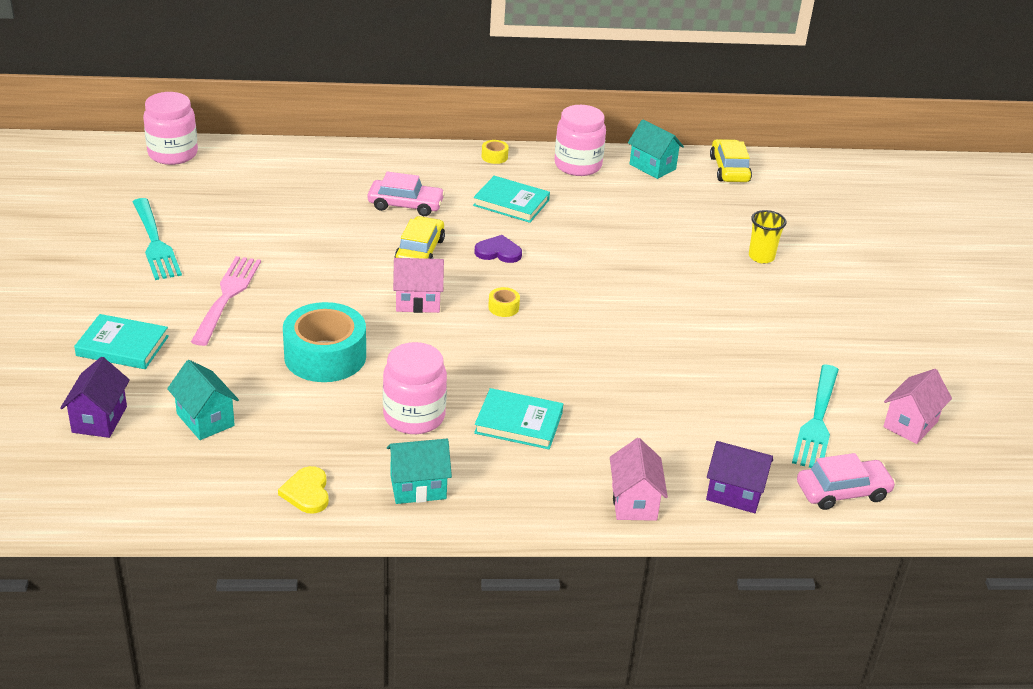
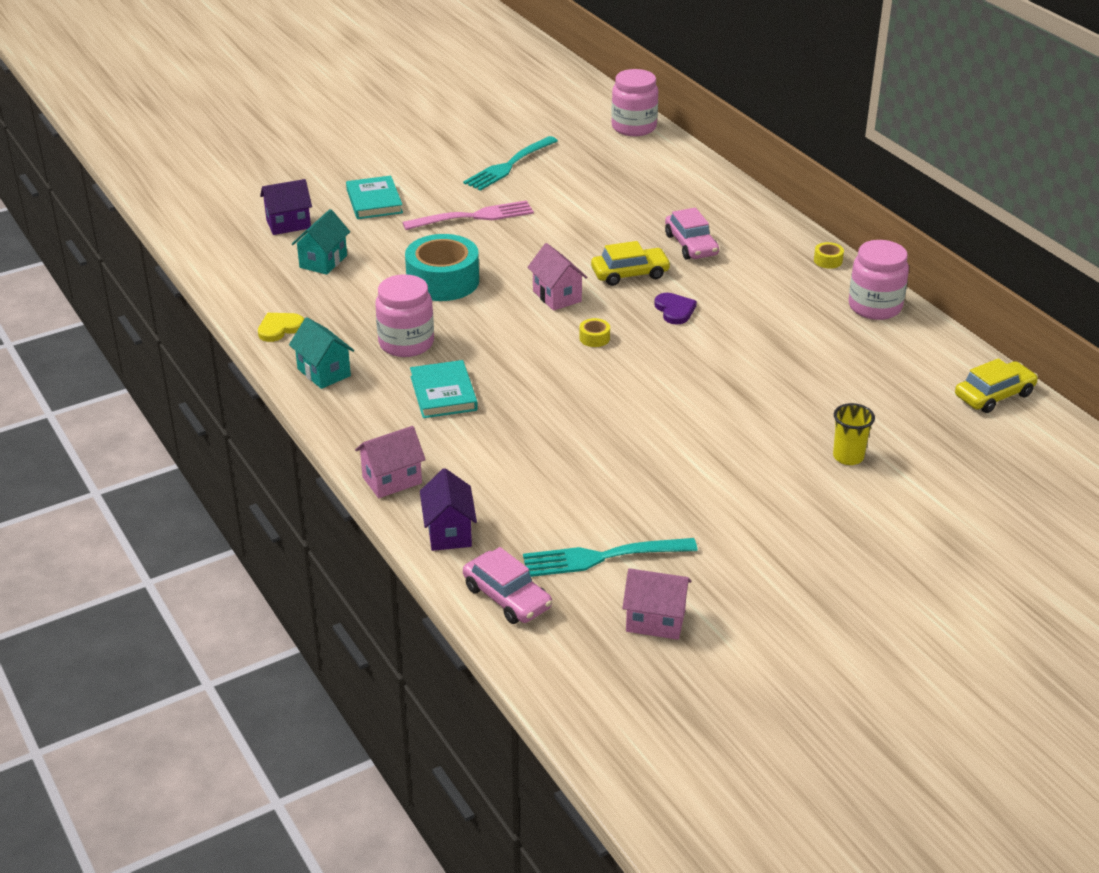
camera: 65 degrees right, 0 degrees up
turquoise book [473,176,550,223] -> none
turquoise house [628,120,684,179] -> none

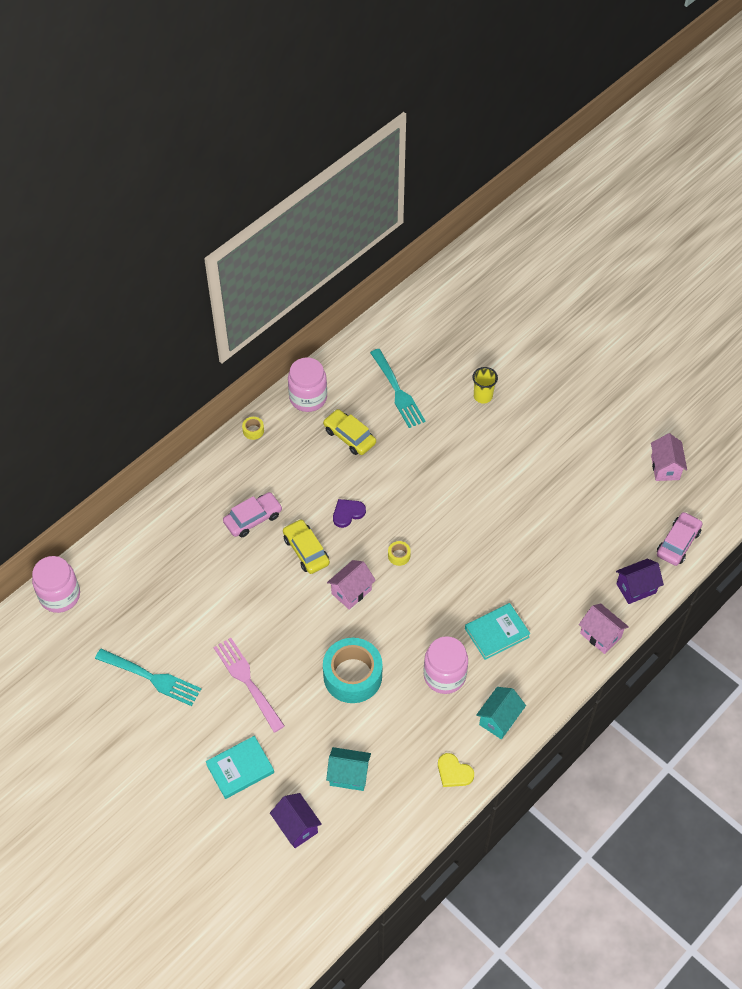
camera: 105 degrees left, 20 degrees up
turquoise fork [523,538,698,577] -> turquoise fork moved to [370,349,426,428]
yellow car [955,358,1038,413] -> yellow car moved to [323,409,376,455]

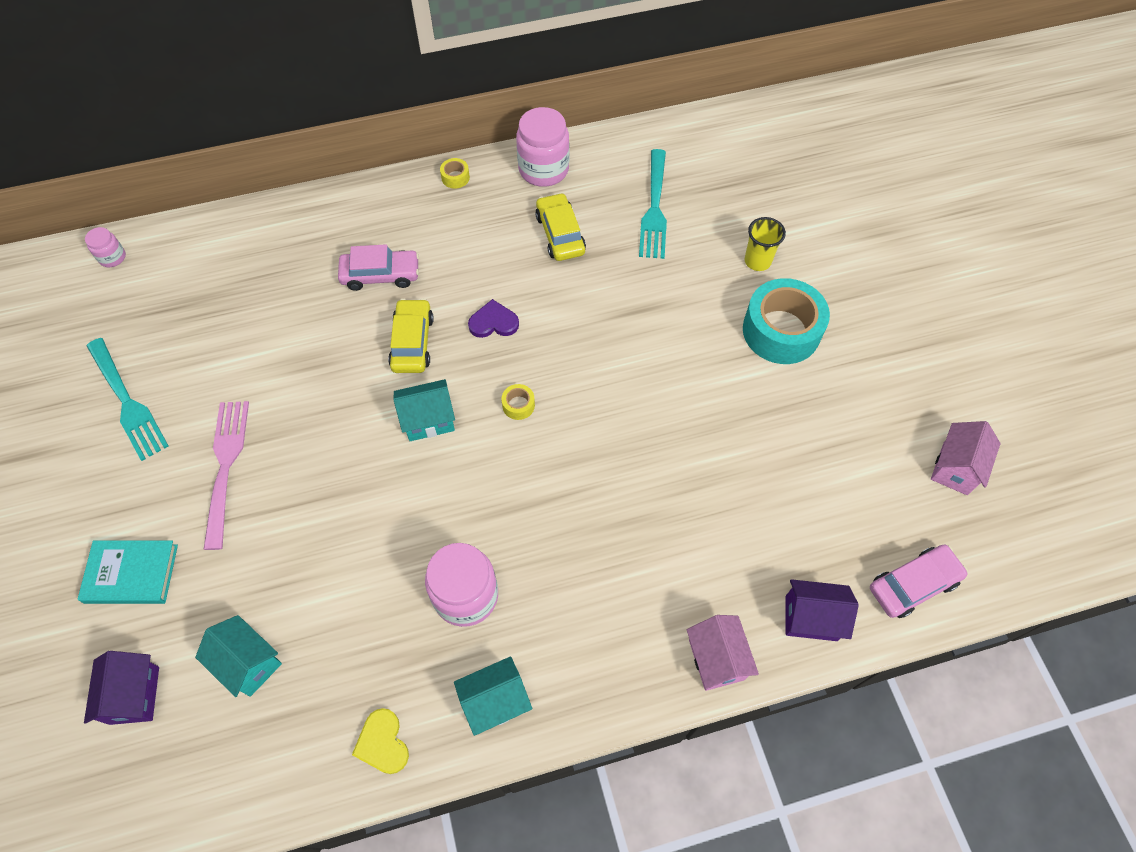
camera: 30 degrees right, 5 degrees up
pink jar [32,556,80,613] -> pink jar [85,227,126,267], size x0.51
turquoise tape [323,638,382,703] -> turquoise tape moved to [743,278,830,364]
pink house [327,560,376,610] -> turquoise house [393,379,455,441]
turquoise book [465,603,530,660] -> none

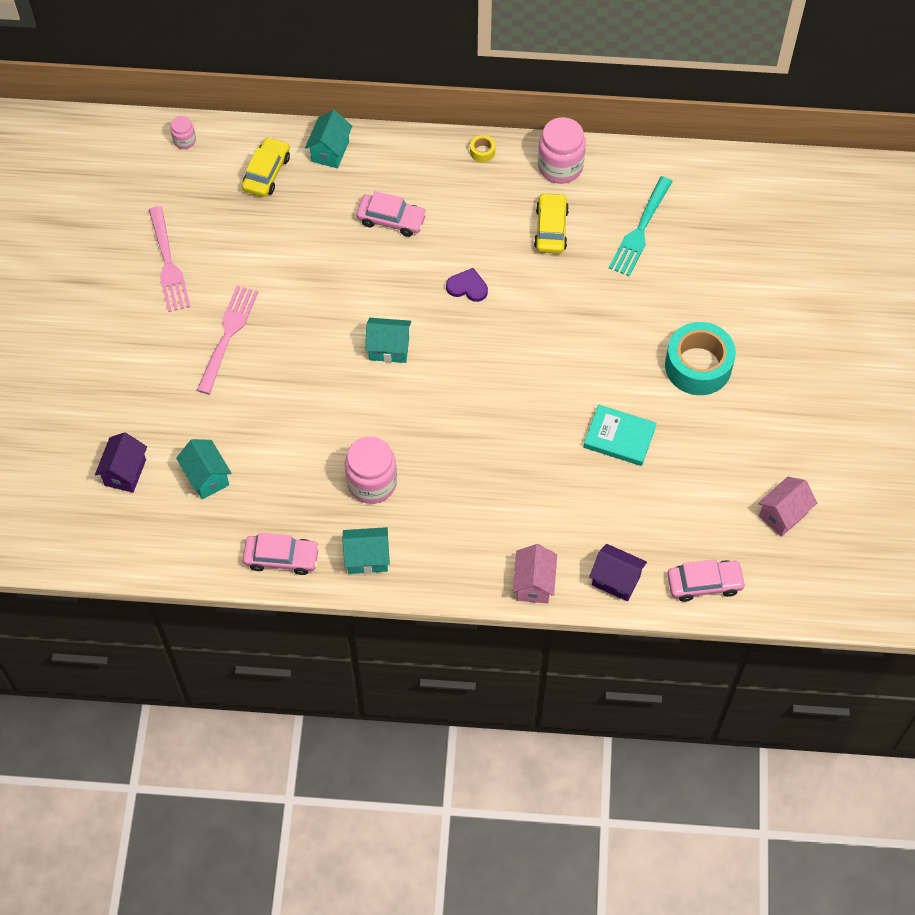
camera: 20 degrees right, 0 degrees up
turquoise book [77,540,178,604] -> turquoise book moved to [583,404,657,466]
turquoise fork [87,338,169,461] -> pink fork [149,206,190,312]
yellow heart [352,708,409,774] -> pink car [243,533,320,575]
yellow car [388,299,434,373] -> yellow car moved to [242,137,290,197]
yellow tape [502,384,535,420] -> none
yellow cup [745,217,786,271] -> none
none -> turquoise house [305,110,352,168]

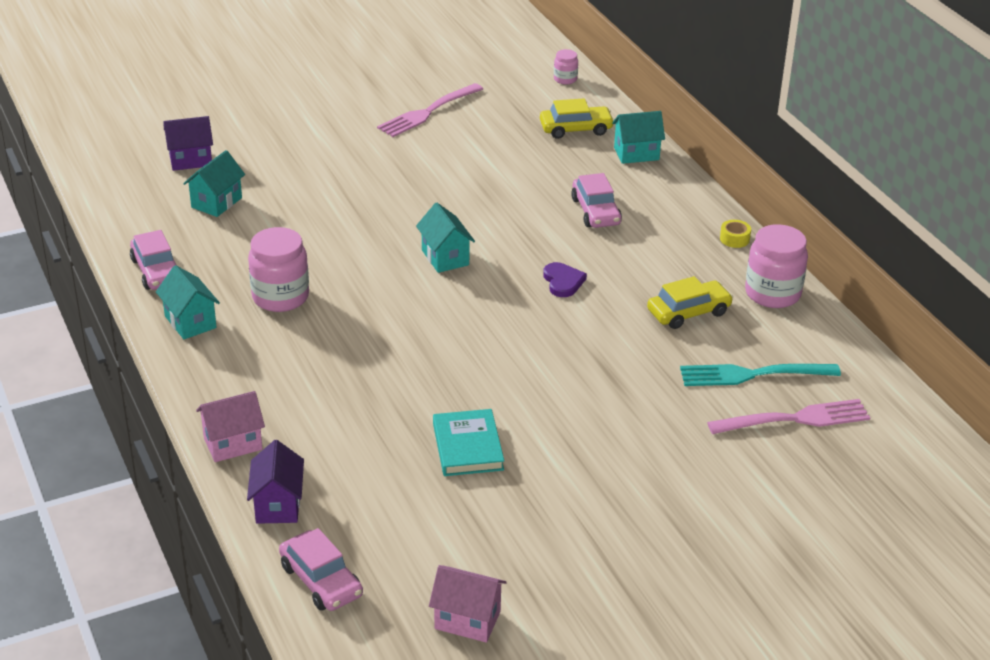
camera: 60 degrees right, 25 degrees down
pink fork [197,286,258,394] -> pink fork moved to [707,399,870,434]
turquoise tape [665,322,736,395] -> none

